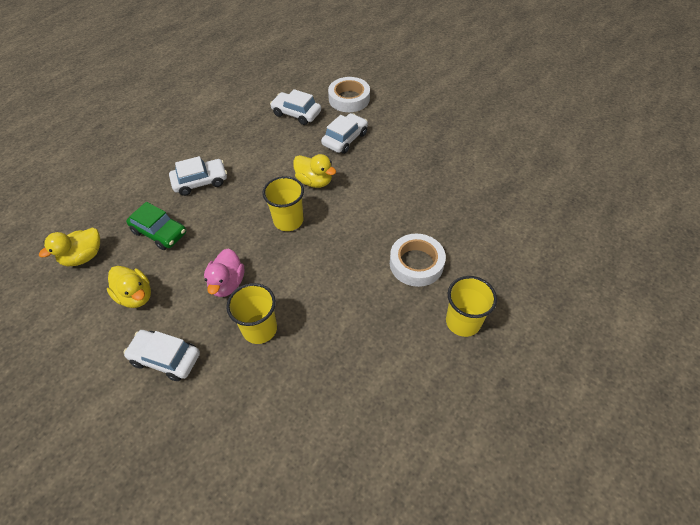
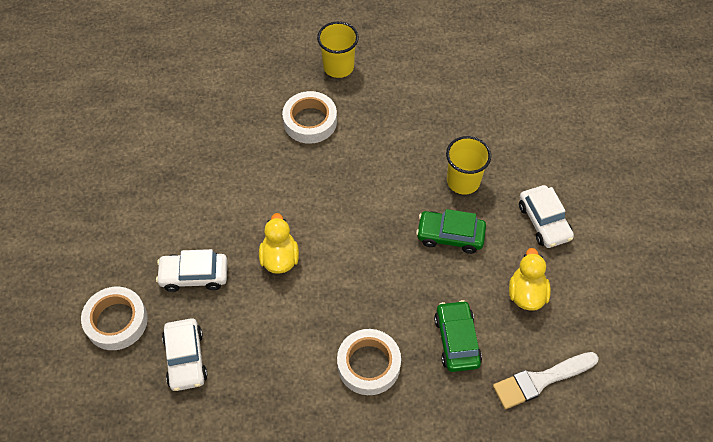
camera: 130 degrees left, 5 degrees up
yellow duck [39,227,100,266] -> white brush [493,352,599,409]
white car [169,156,227,196] -> white tape [337,329,401,395]
pink duck [204,249,244,297] -> green car [416,209,486,254]
yellow cup [262,176,304,231] -> none

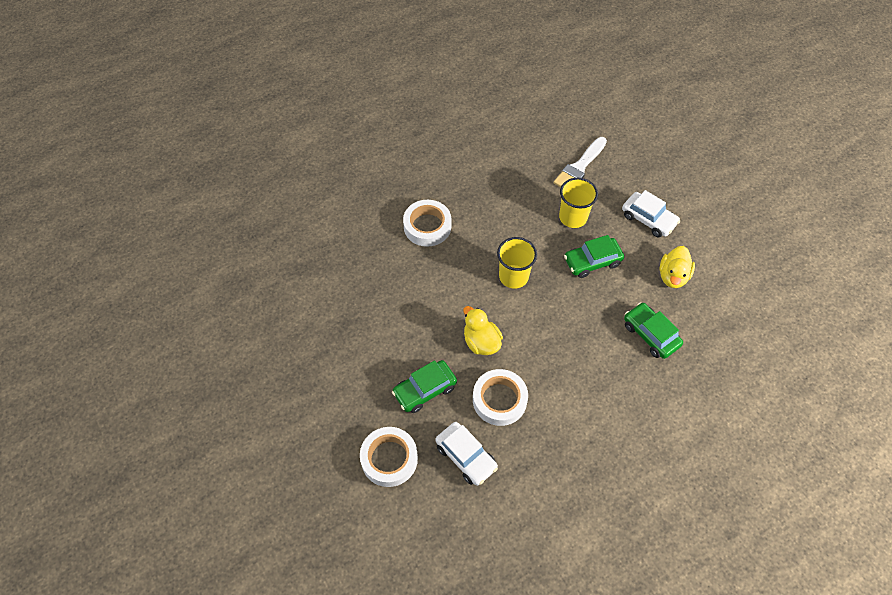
camera: 30 degrees left, 0 degrees up
white car [156,249,227,292] -> green car [392,360,457,413]
yellow cup [317,22,359,78] -> yellow cup moved to [497,237,537,289]
white tape [337,329,401,395] -> white tape moved to [473,369,528,426]
white brush [493,352,599,409] -> white brush moved to [554,137,607,187]
yellow duck [509,248,551,311] -> yellow duck turned 135 degrees counterclockwise [660,246,695,288]

